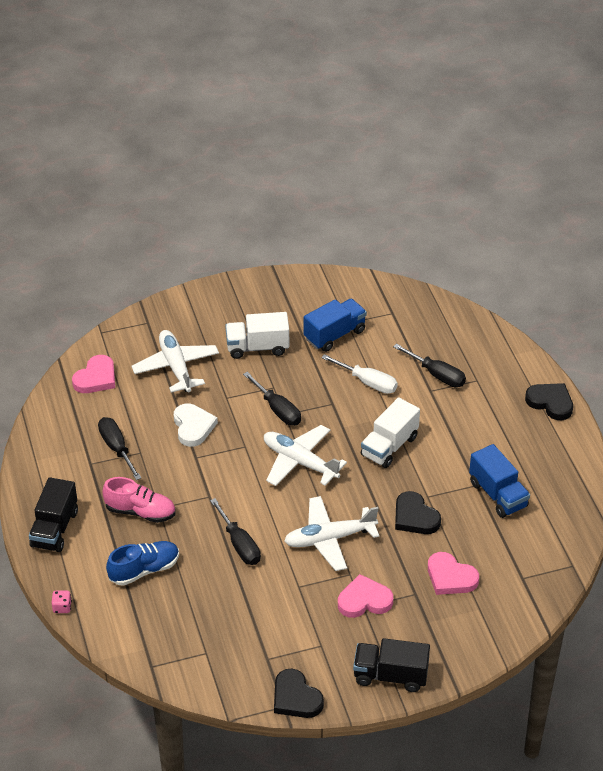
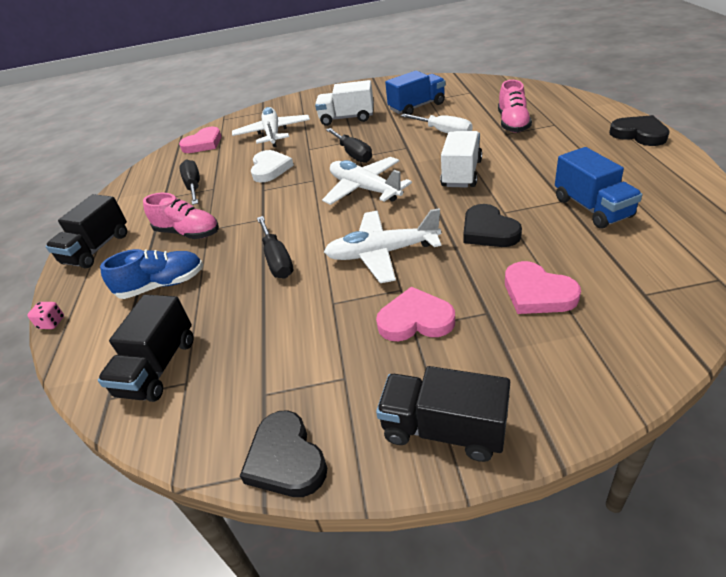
camera: 15 degrees right, 5 degrees down
white truck [361,397,420,468] -> white truck turned 150 degrees clockwise [440,131,482,188]
black screwdriver [393,344,466,387] -> pink shoe [498,80,532,133]
none -> black truck [98,295,194,402]

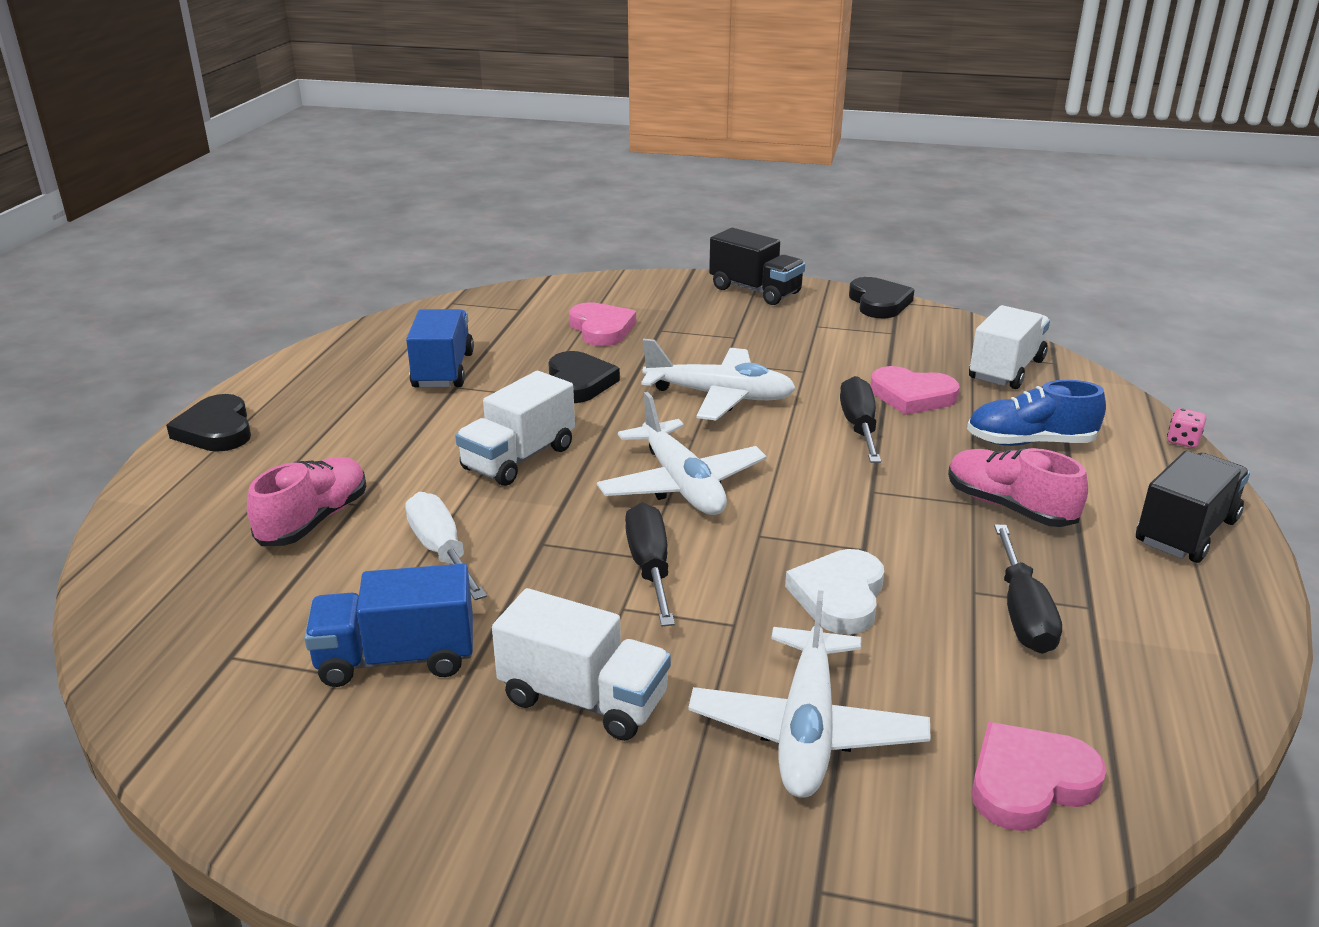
camera: 165 degrees left, 10 degrees down
black truck [98,295,194,402] -> white truck [969,305,1050,389]
pink heart [376,287,455,341] -> pink heart moved to [870,366,960,415]

